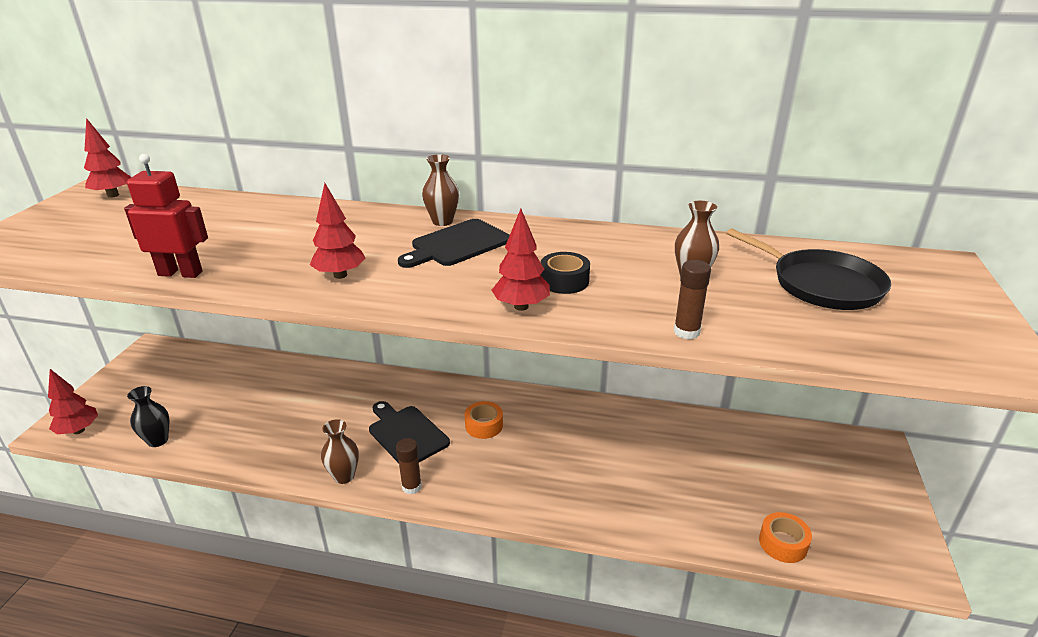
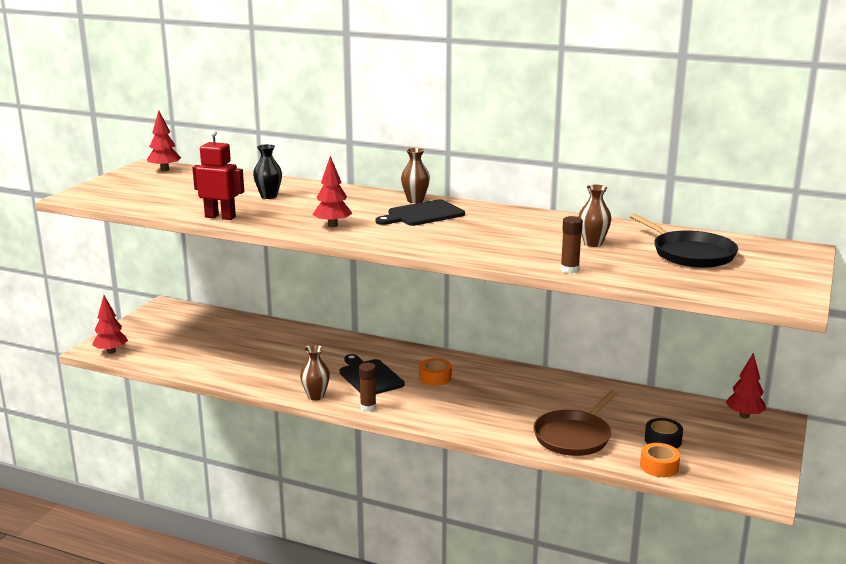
camera: 10 degrees right, 10 degrees down
black vase [127,386,169,447] -> black vase moved to [253,144,282,199]
red tree [492,209,550,311] -> red tree moved to [726,353,766,418]
black tape [541,252,590,294] -> black tape moved to [645,418,683,449]
none -> brown pan [533,391,617,456]

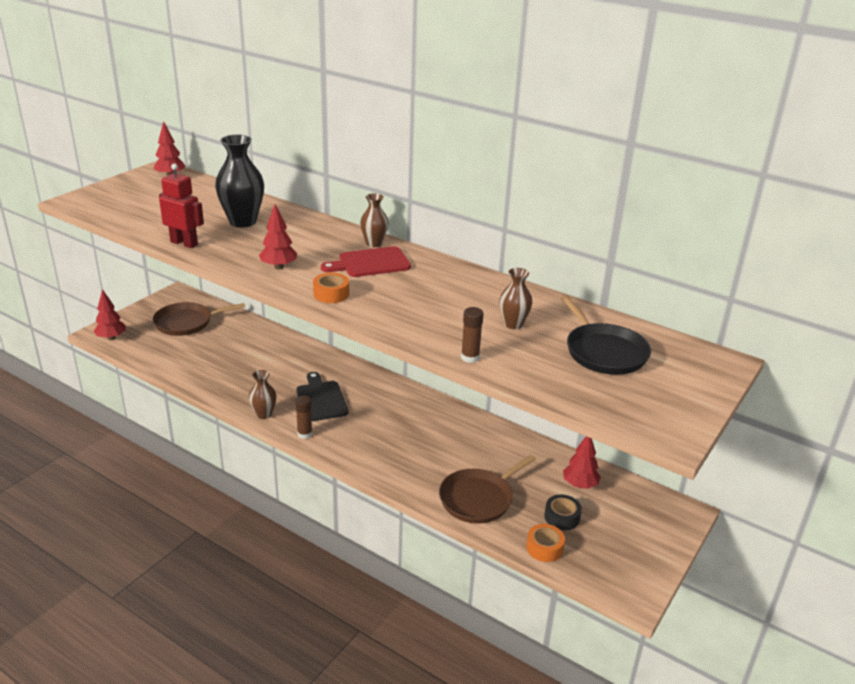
camera: 10 degrees right, 10 degrees up
black vase [253,144,282,199] -> black vase [215,135,264,227], size x1.75
black cutting board [376,199,465,226] -> red cutting board [321,246,411,277]
orange tape [419,358,452,385] -> orange tape moved to [313,273,349,303]
red tree [726,353,766,418] -> red tree moved to [563,436,601,489]
none -> brown pan [153,302,245,336]

